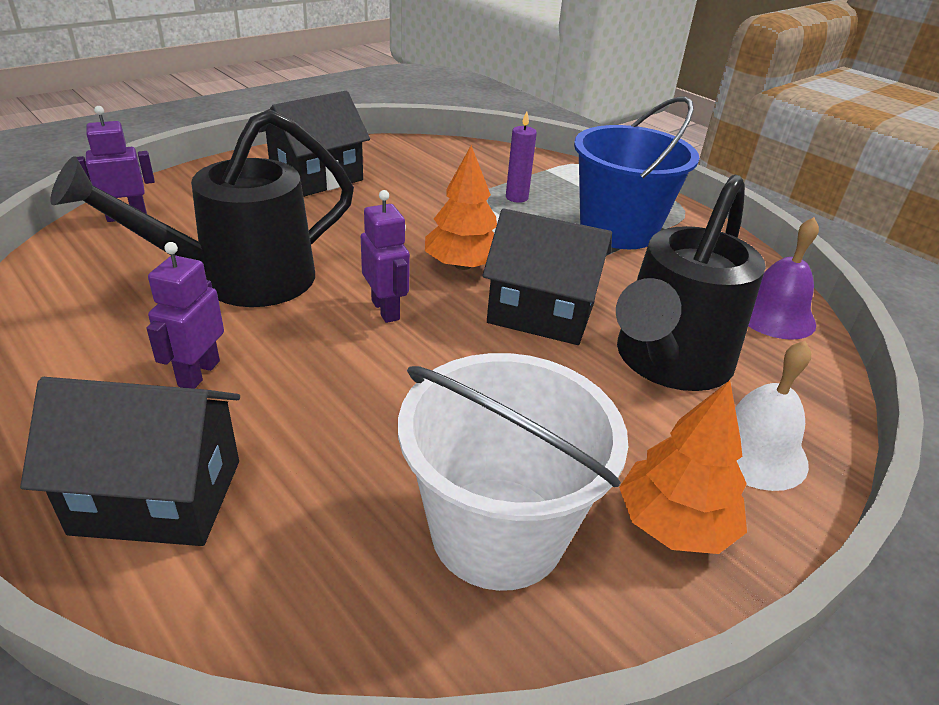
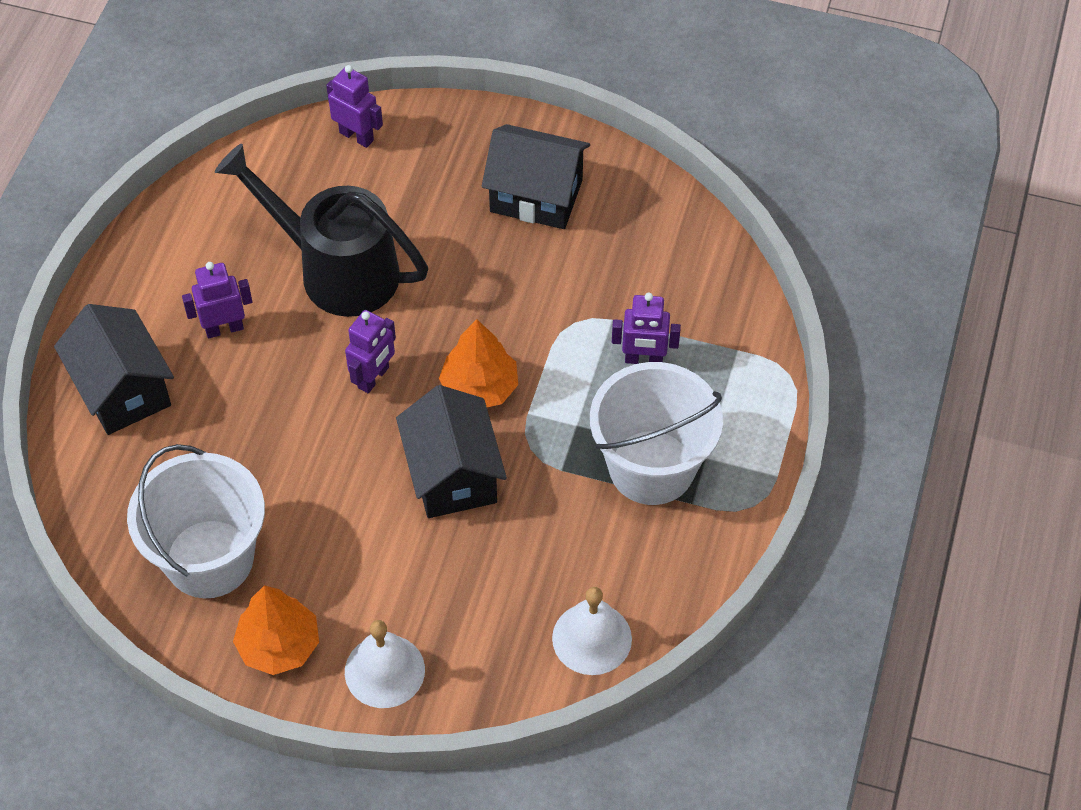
camera: 60 degrees right, 20 degrees up
purple candle [506,111,537,203] -> purple robot [612,293,681,364]
blue bucket [574,97,699,249] -> white bucket [590,362,723,505]
black watering can [616,174,766,391] -> none
purple bell [748,217,819,340] -> white bell [552,587,632,675]

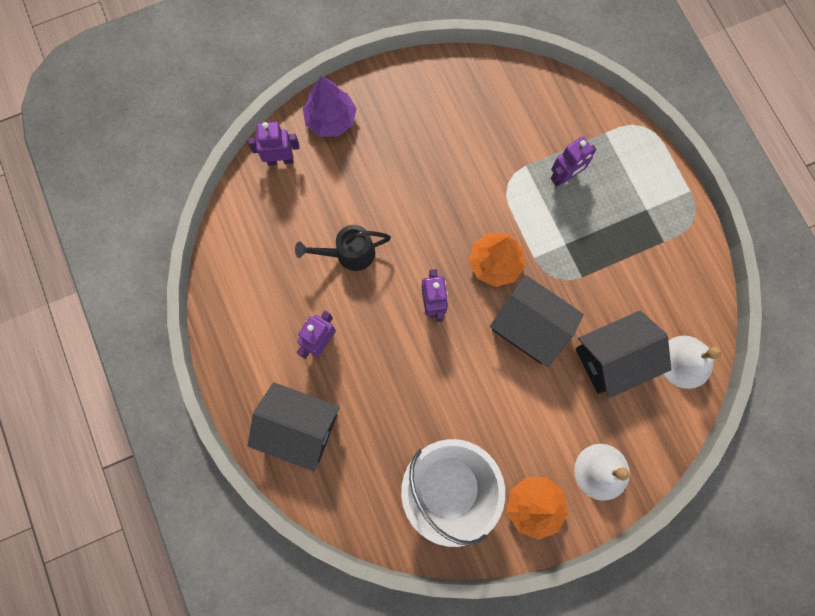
camera: 40 degrees left, 20 degrees up
black watering can [215,144,428,317] -> black watering can [295,225,391,271], size x0.55
black house [482,124,590,229] -> black house moved to [575,311,671,399]
white bucket [590,362,723,505] -> none
none -> purple tree [303,76,357,136]

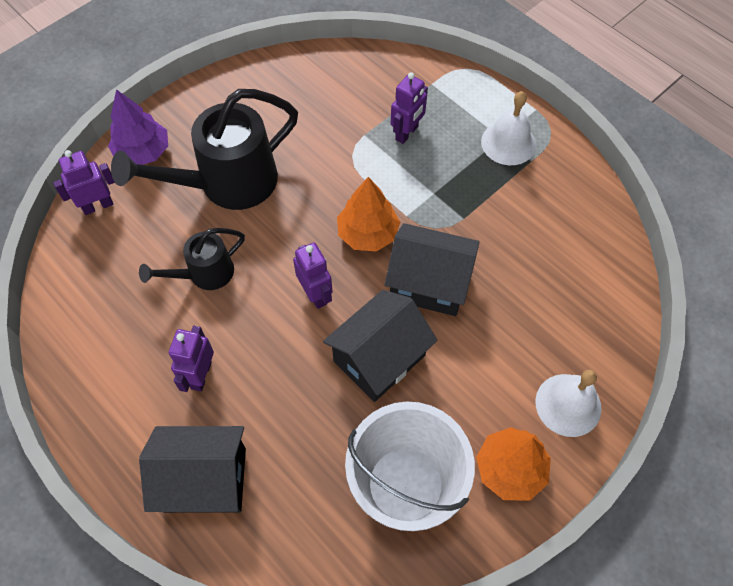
camera: 20 degrees left, 15 degrees down
black house [575,311,671,399] -> black house moved to [323,290,438,402]
white bell [664,336,721,389] -> white bell moved to [481,91,536,165]
none -> black watering can [111,89,298,210]

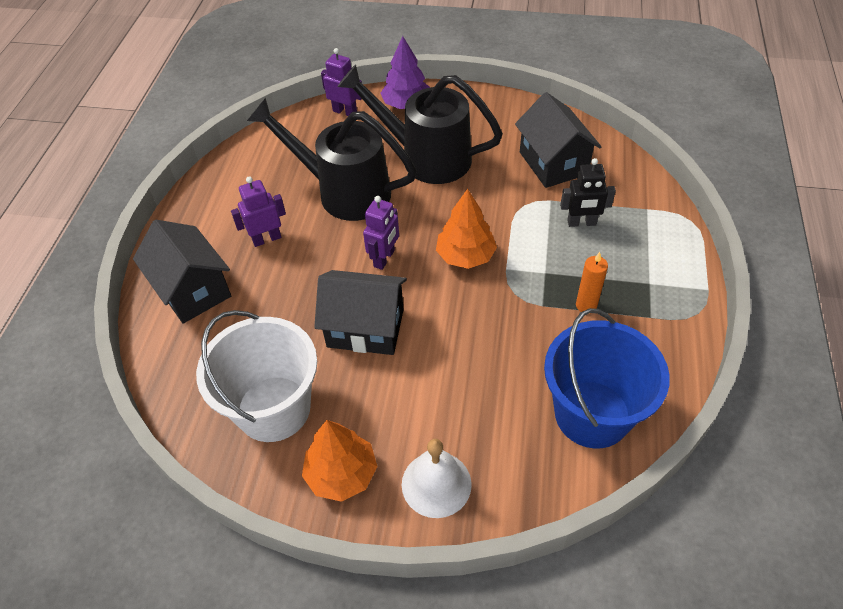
camera: 55 degrees right, 10 degrees down
black watering can [139,228,245,290] -> black watering can [247,98,417,221], size x1.83
black house [385,223,479,316] -> black house moved to [515,92,602,188]
purple robot [391,72,428,144] -> black robot [560,158,616,227]
white bell [481,91,536,165] -> none
none -> blue bucket [544,308,670,448]
none -> orange candle [576,252,608,312]

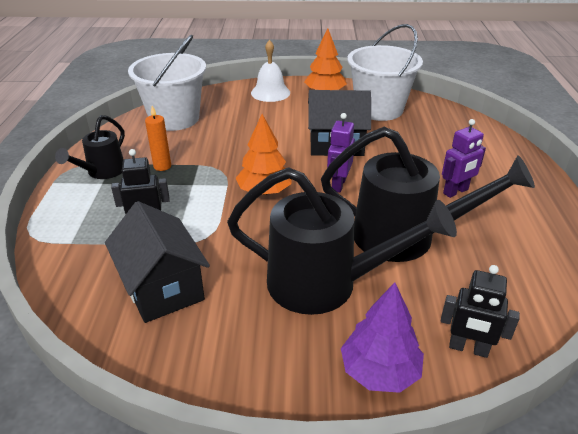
camera: 170 degrees right, 15 degrees down
black house [133,220,231,324] -> none
purple robot [321,48,362,116] -> black robot [441,265,520,358]
blue bucket [544,308,670,448] -> white bucket [128,35,206,131]
none -> black watering can [55,115,125,179]

